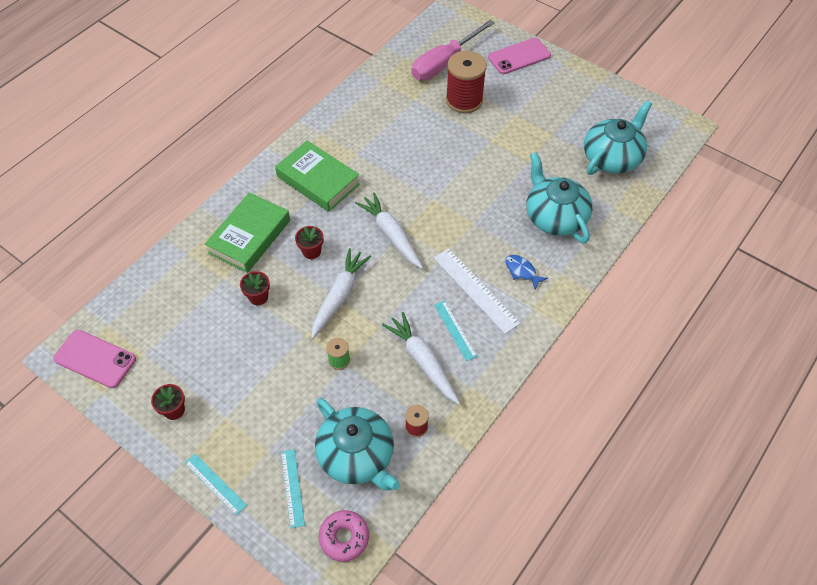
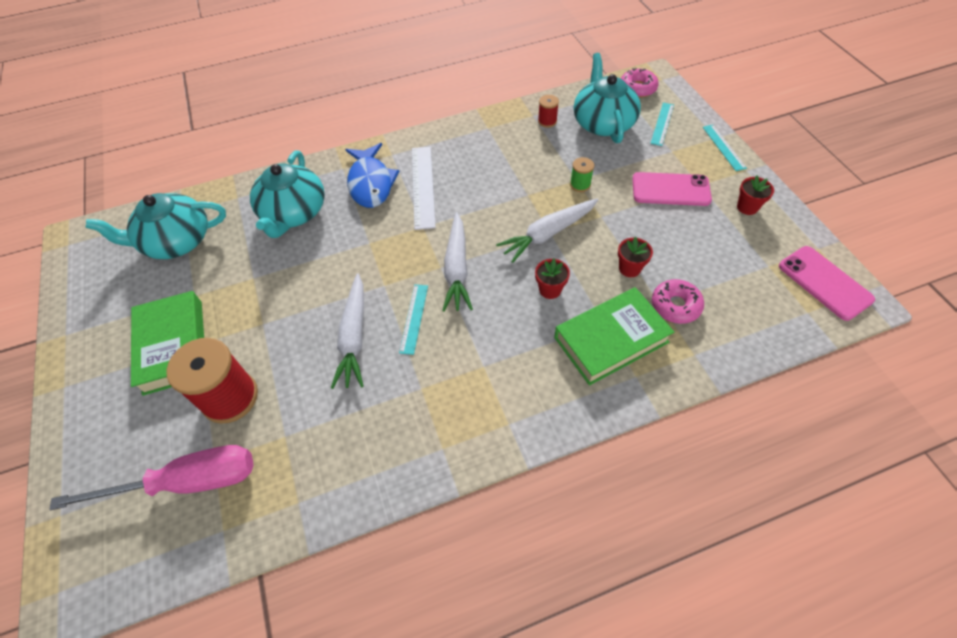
camera: 145 degrees left, 0 degrees up
green book [275,140,360,212] -> green book moved to [131,291,204,396]
white carrot [382,312,460,405] -> white carrot moved to [331,273,364,389]
turquoise ruler [434,301,477,361] -> turquoise ruler moved to [399,284,428,355]
pink phone [488,38,551,74] -> pink phone moved to [632,172,712,206]
blue fish [506,255,548,289] -> blue fish [345,143,400,208], size x1.93
none -> pink donut [652,279,704,324]

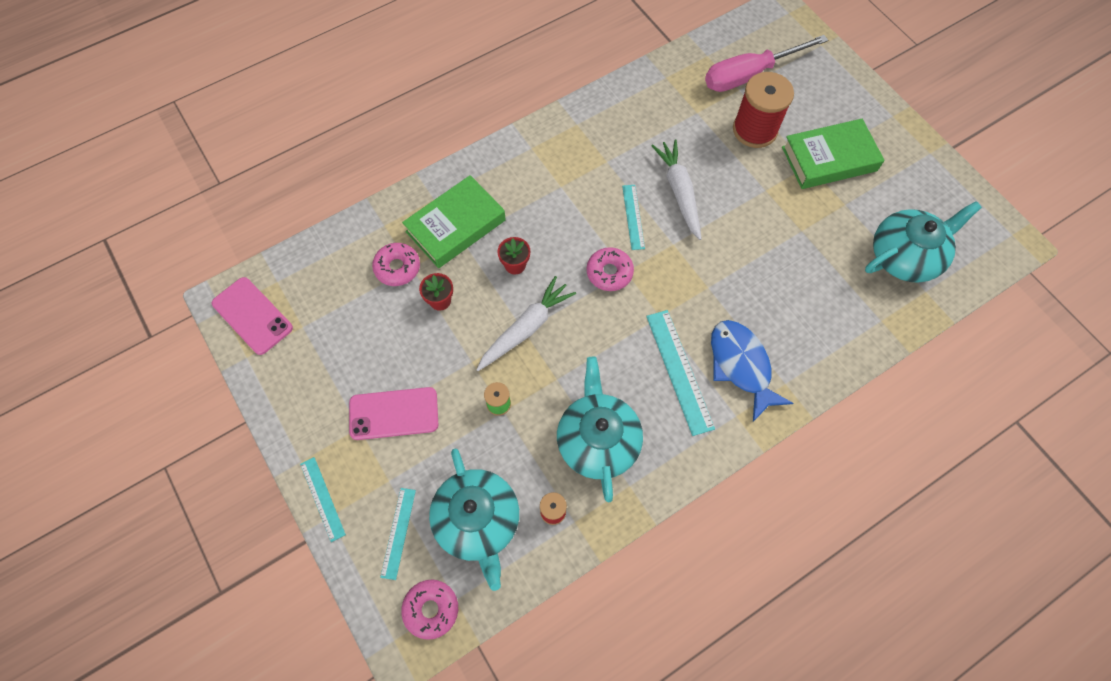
camera: 165 degrees right, 10 degrees up
green book [131,291,204,396] -> green book turned 75 degrees counterclockwise [782,119,885,189]
turquoise teapot [250,151,325,238] -> turquoise teapot moved to [557,357,643,502]
white ruler [412,147,436,230] -> turquoise ruler [646,310,715,436]
white carrot [442,212,473,312] -> pink donut [587,247,634,291]
red flower pot [737,175,774,215] -> none

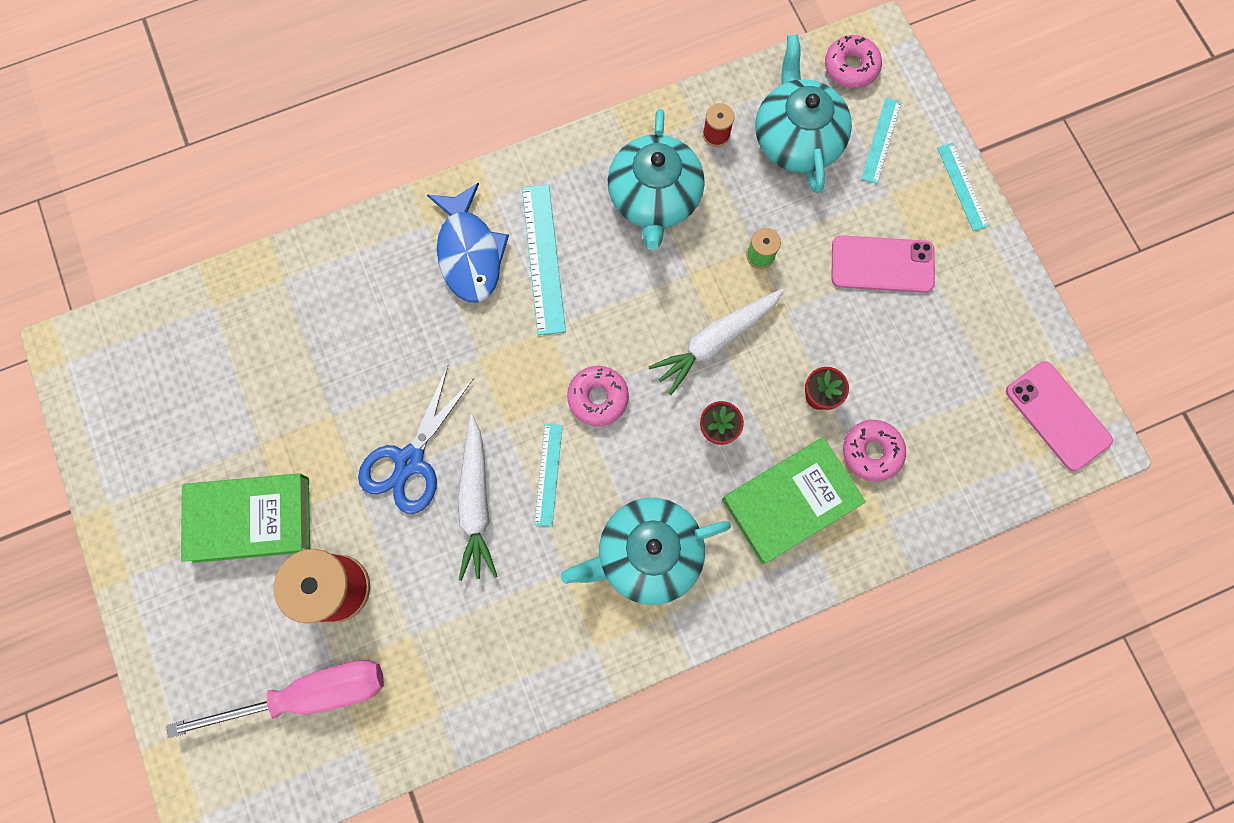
camera: 170 degrees left, 10 degrees up
turquoise teapot [865,201,982,283] -> turquoise teapot moved to [561,498,731,605]
none -> blue scissors [358,366,474,514]

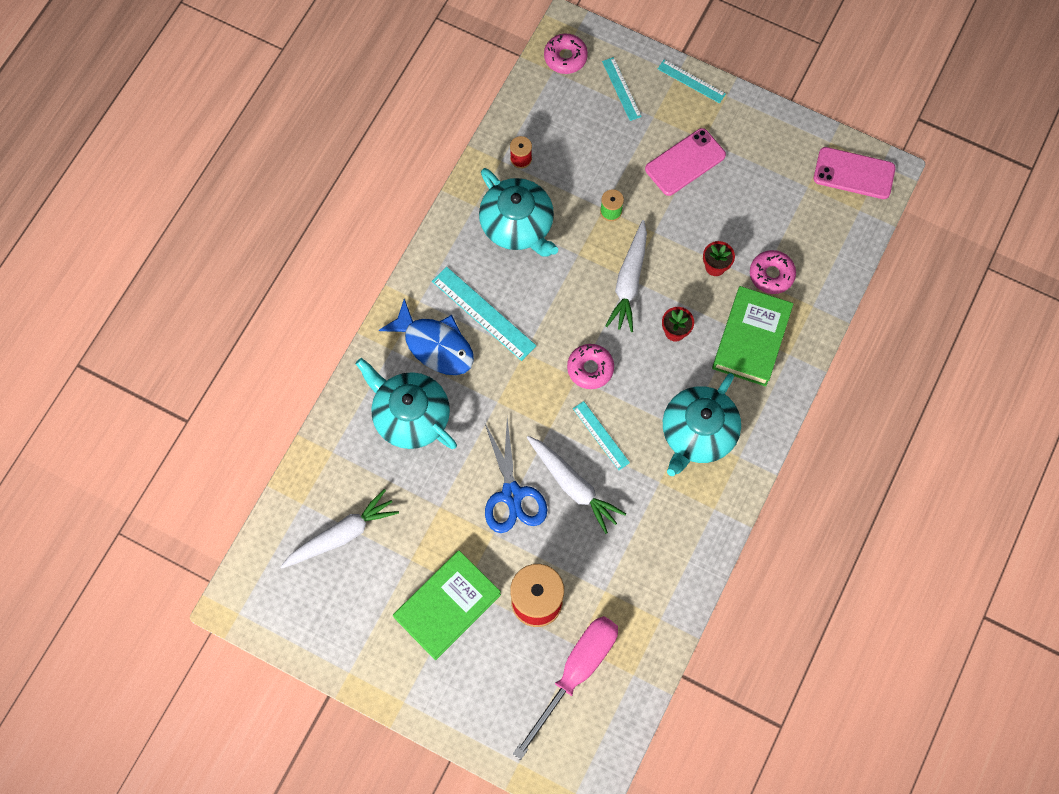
camera: 40 degrees left, 5 degrees down
turquoise teapot [755,34,852,193] -> turquoise teapot moved to [355,358,457,449]
none -> white carrot [280,489,399,569]

